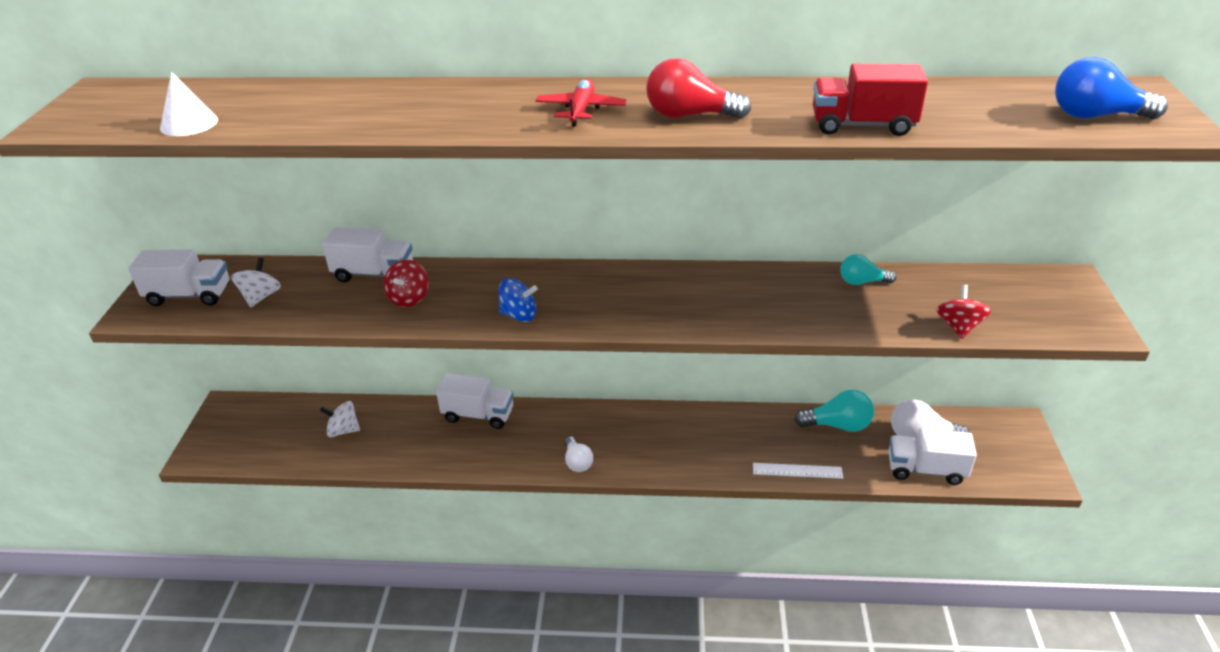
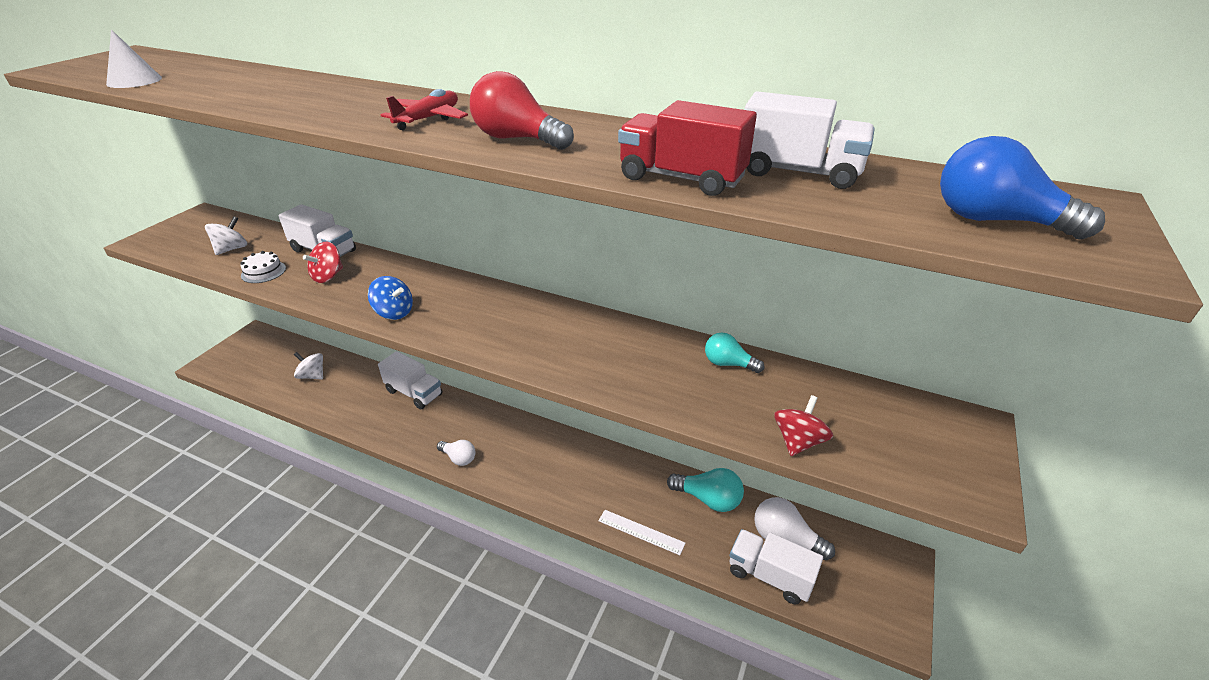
camera: 20 degrees right, 0 degrees up
white truck [128,249,230,306] -> white truck moved to [744,91,875,189]
white light bulb [564,436,593,472] -> white light bulb turned 60 degrees counterclockwise [437,440,475,466]
none -> white cake [240,251,286,283]

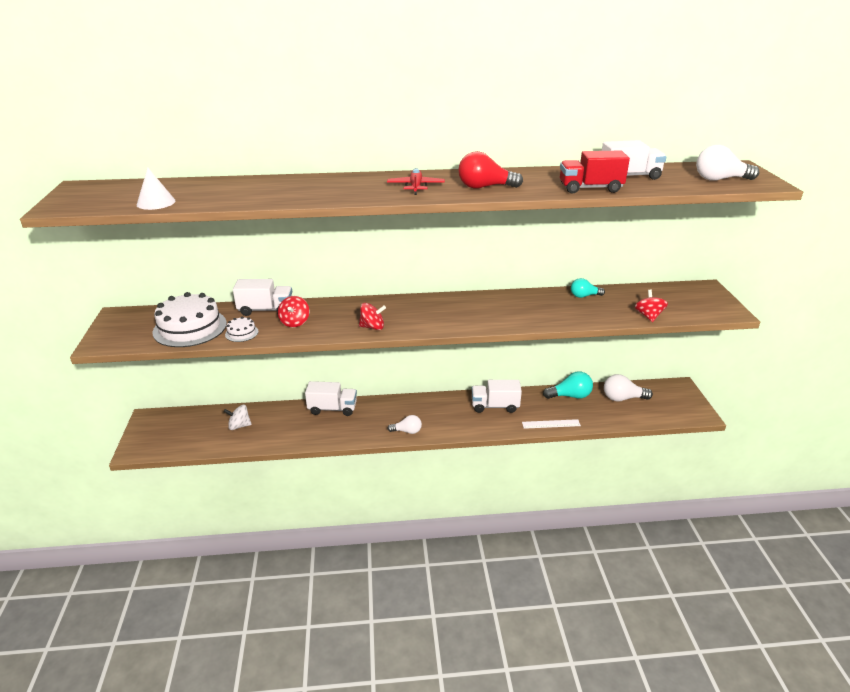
camera: 30 degrees left, 5 degrees down
white spinning top [205,216,247,255] -> white cake [152,292,227,347]
blue spinning top [368,276,413,320] -> red spinning top [359,303,386,330]
white truck [729,529,823,604] -> white truck moved to [472,380,522,413]
blue light bulb [940,136,1105,239] -> white light bulb [696,145,759,181]

